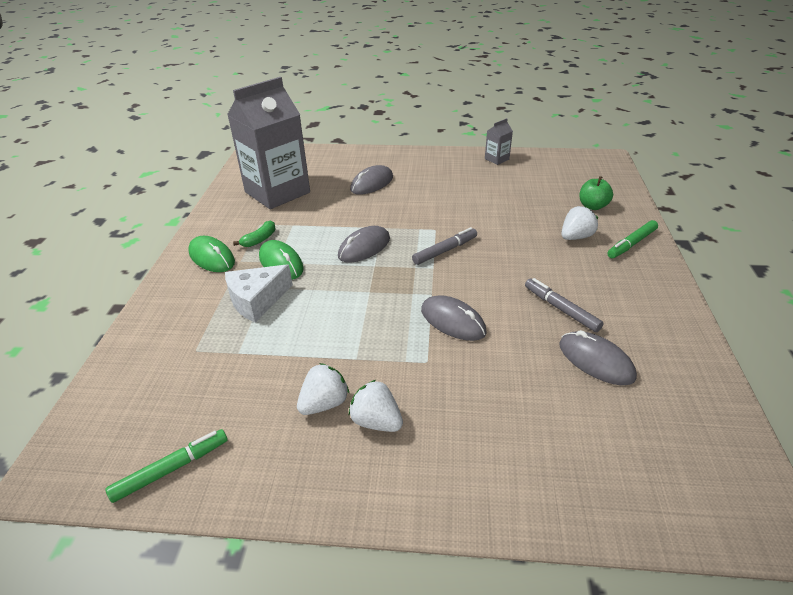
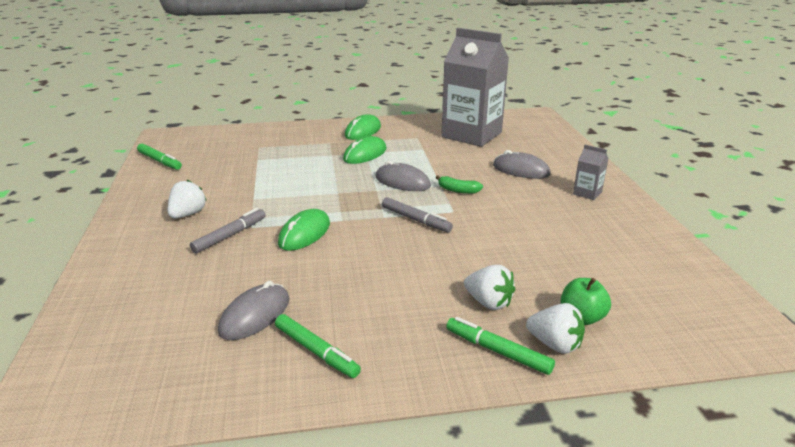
camera: 75 degrees right, 10 degrees down
white cheese [225,264,293,323] -> none
green banana [233,220,275,247] -> green banana moved to [436,176,483,194]
white strawberry [297,363,349,415] -> white strawberry moved to [526,303,585,354]
grey mouse [421,295,487,341] -> green mouse [278,209,330,251]
grey carton [485,118,513,165] -> grey carton moved to [573,145,609,200]
grey marker [525,278,603,332] -> grey marker moved to [190,208,265,254]
none -> green marker [275,314,361,378]

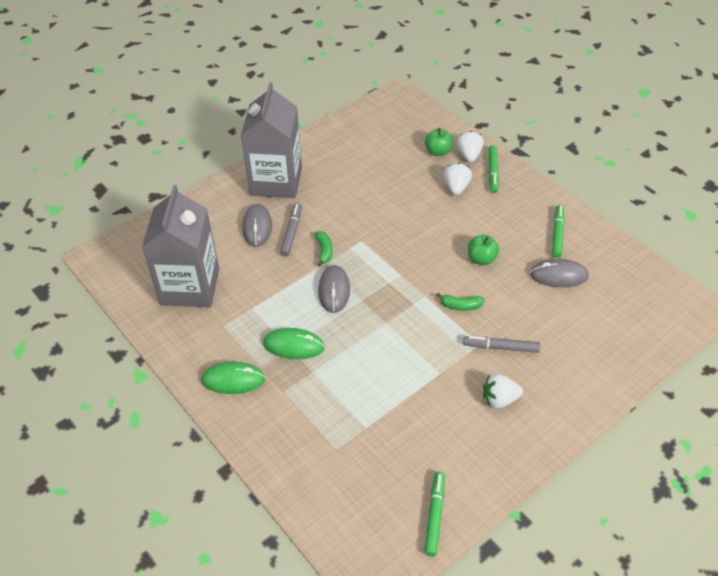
camera: 120 degrees left, 20 degrees up
green mouse [278,209,330,251] -> green banana [436,293,484,311]
grey marker [382,197,453,232] -> grey marker moved to [280,203,302,257]
grey carton [573,145,609,200] -> grey carton [241,82,302,198], size x2.50
none -> green apple [468,235,499,265]

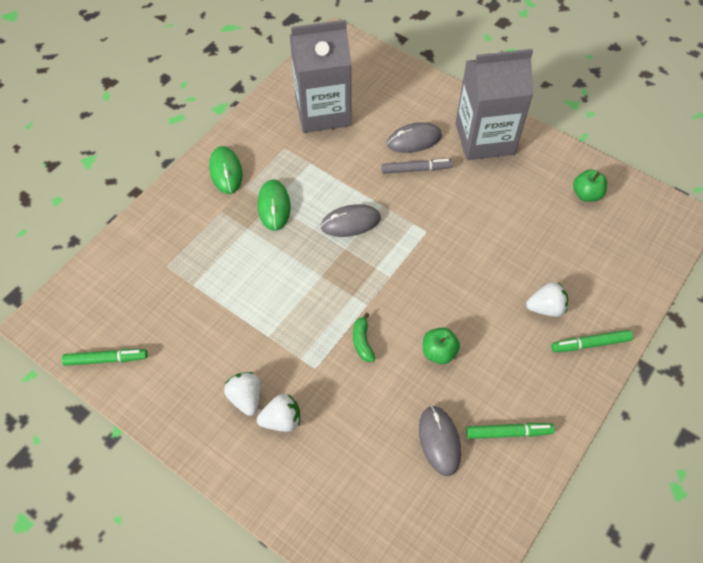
camera: 75 degrees right, 10 degrees up
green banana [315,231,333,266] -> none
green apple [425,128,453,156] -> green apple moved to [573,170,607,202]
white strawberry [456,131,484,162] -> white strawberry moved to [257,394,300,432]
grey marker [463,336,540,353] -> none

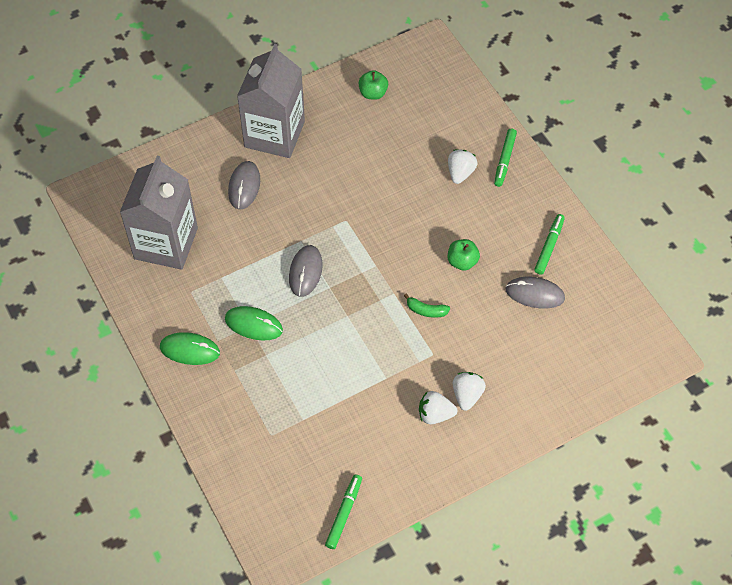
camera: 65 degrees left, 0 degrees up
grey marker [382,159,453,174] -> none

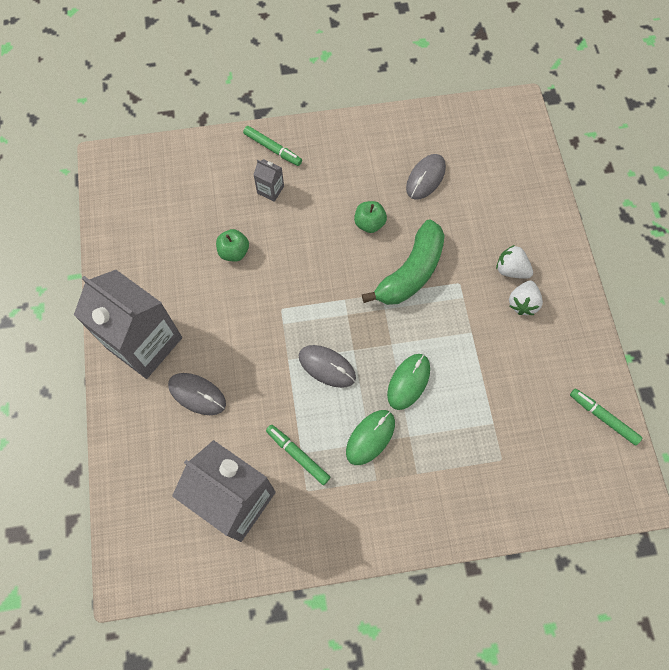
camera: 70 degrees left, 10 degrees up
green mouse [160,332,220,365] -> green mouse moved to [387,354,430,410]
green apple [358,70,388,100] -> green apple moved to [216,229,249,261]
green banana [404,294,450,318] -> green banana [362,219,445,305], size x2.34
white strawberry [448,149,478,184] -> grey carton [254,159,284,202]
green marker [534,214,565,274] -> green marker moved to [266,424,330,485]

